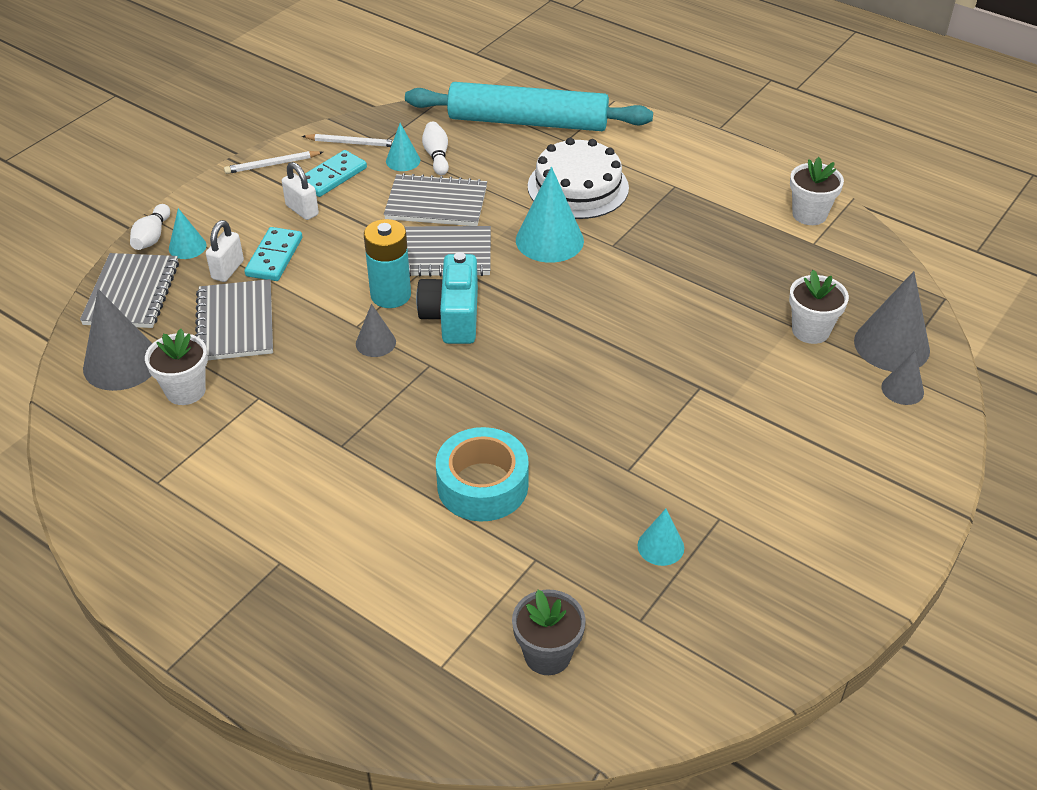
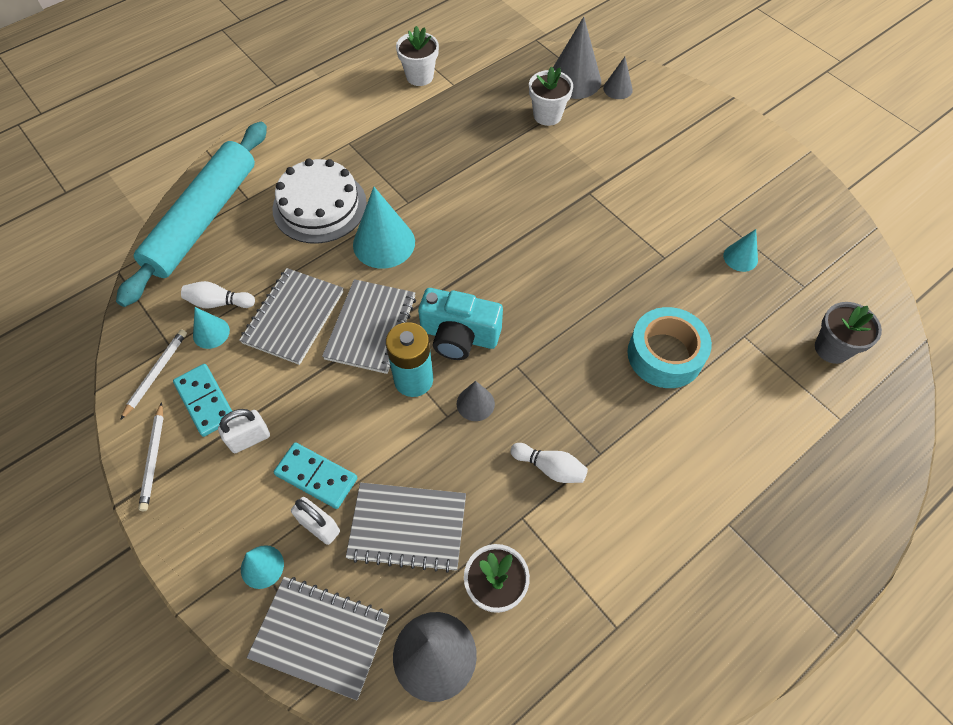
camera: 75 degrees left, 15 degrees up
white bowling pin [130,204,170,250] -> white bowling pin moved to [510,443,588,483]

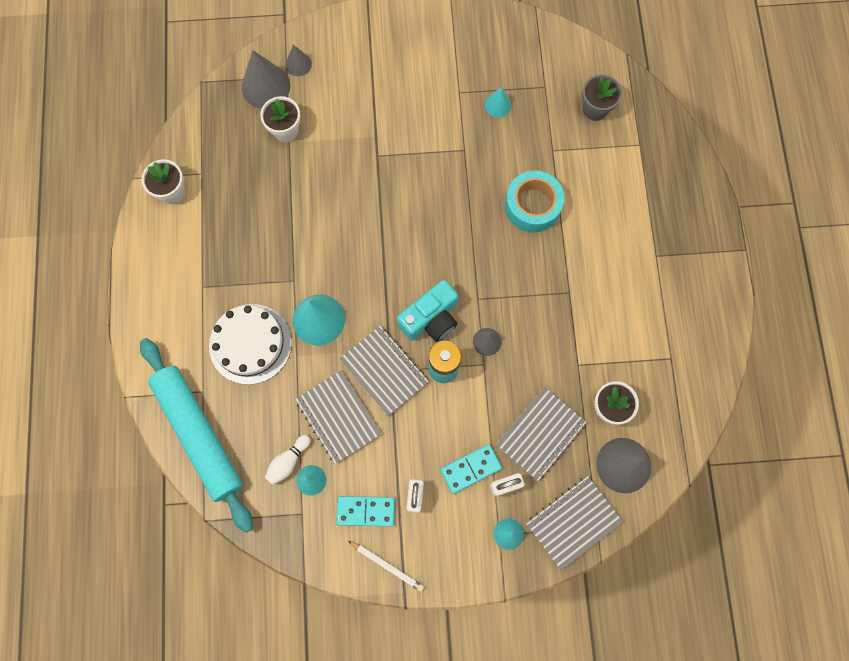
camera: 55 degrees left, 15 degrees up
white pencil [120,329,187,420] -> none
white bowling pin [510,443,588,483] -> none

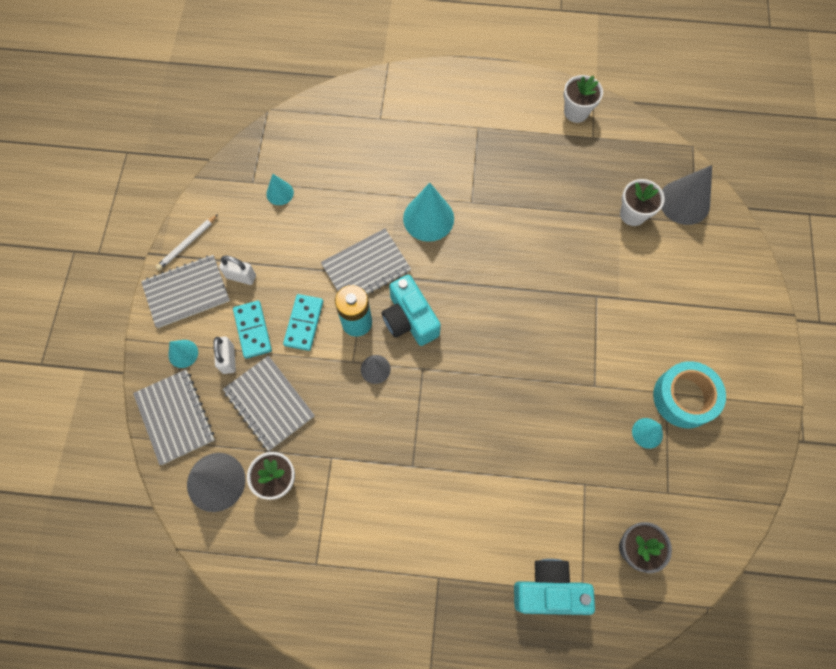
camera: 100 degrees right, 5 degrees down
turquoise rolling pin [140,338,253,533] -> none
white cake [209,304,292,385] -> none
white bowling pin [265,435,311,485] -> none
grey cone [285,45,312,76] -> none
grey notebook [295,371,381,464] -> grey notebook moved to [141,255,230,328]
turquoise domino [336,496,395,527] -> turquoise domino moved to [283,294,323,351]
turquoise tape [505,171,564,233] -> turquoise tape moved to [653,361,726,428]
none -> turquoise camera [514,559,595,615]

